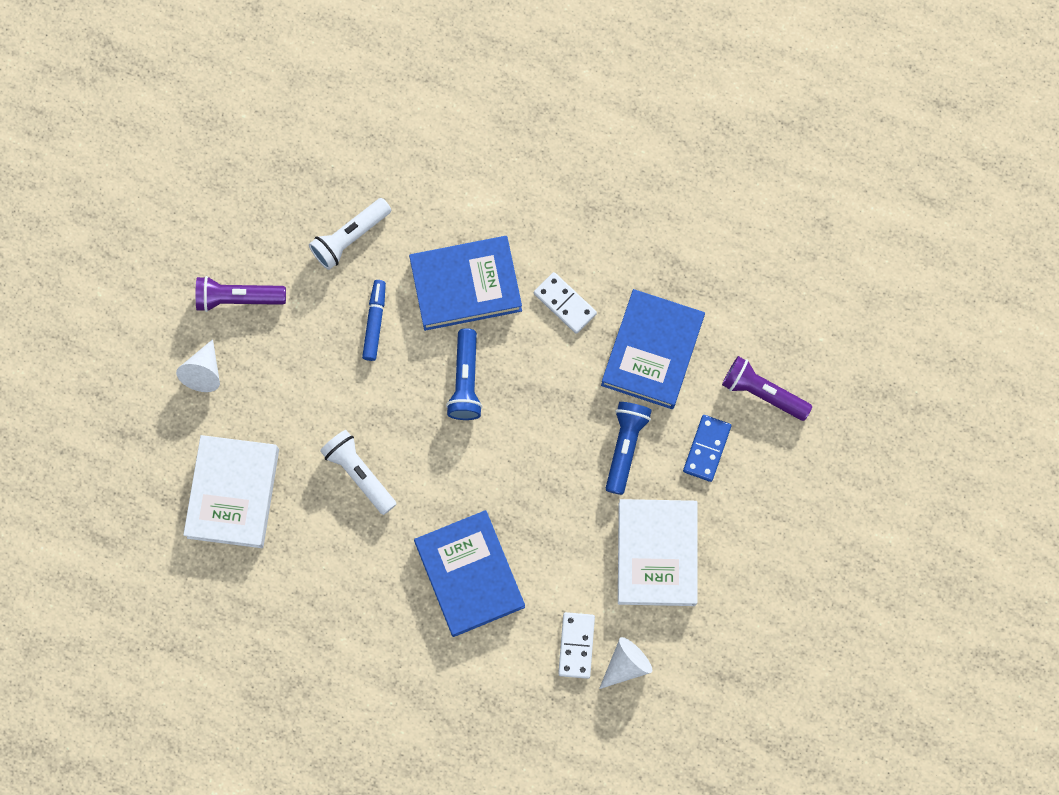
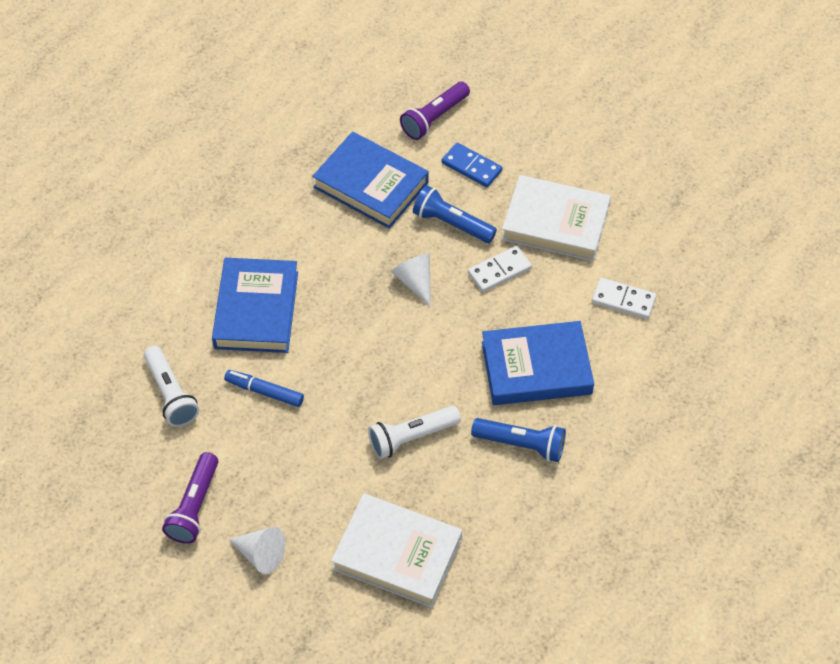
camera: 75 degrees left, 20 degrees down
blue flashlight [446,328,483,420] -> blue flashlight moved to [471,418,566,462]
white domino [534,272,597,334] -> white domino moved to [468,246,532,292]
white cone [599,637,652,689] -> white cone moved to [391,253,431,307]

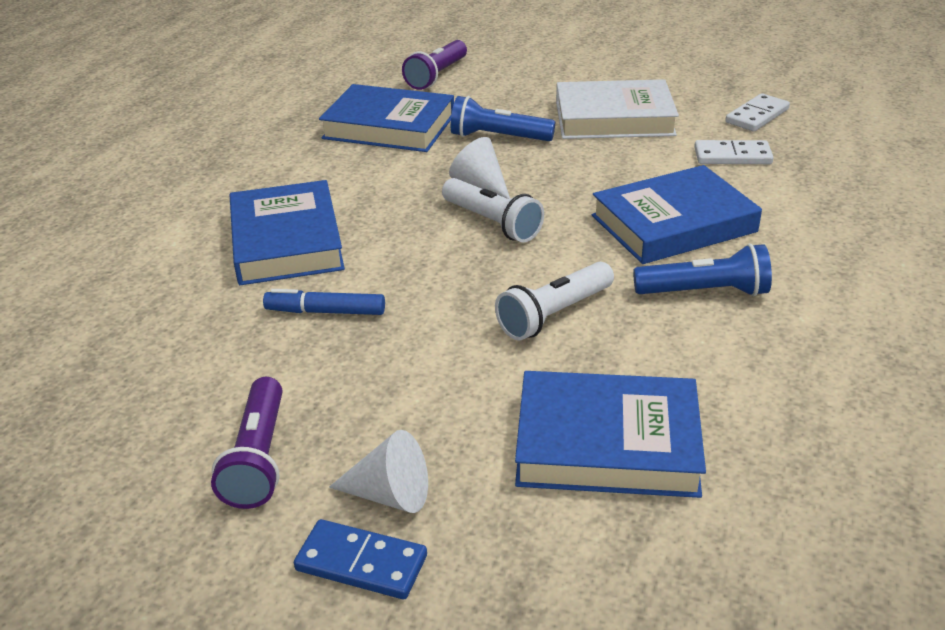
camera: 15 degrees left, 20 degrees down
white flashlight [144,346,199,427] -> white flashlight moved to [442,178,544,242]
white book [331,493,462,608] -> blue book [515,371,706,498]
blue domino [442,143,502,187] -> blue domino moved to [294,519,427,599]
white domino [468,246,532,292] -> white domino moved to [725,93,790,131]

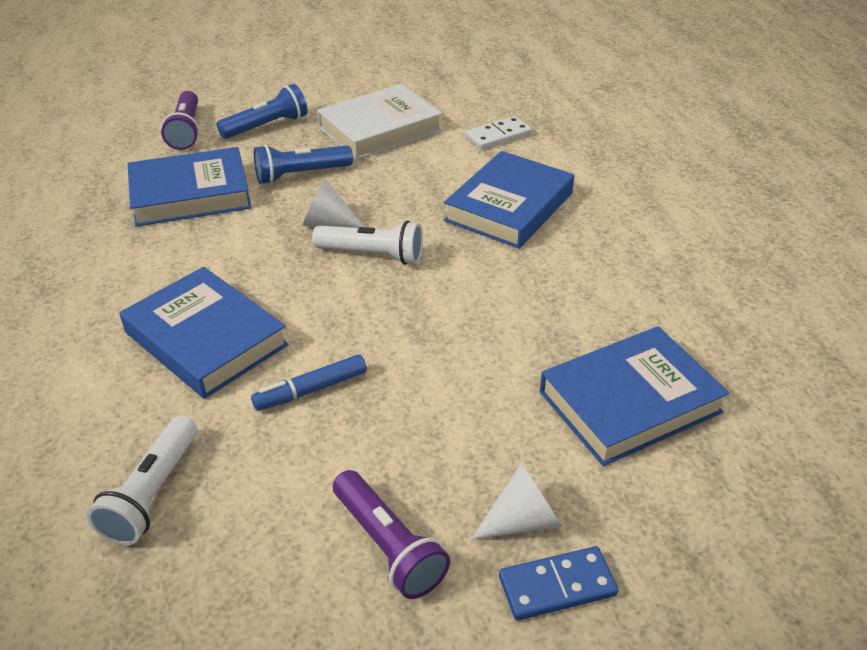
camera: 35 degrees left, 5 degrees up
white flashlight [495,262,614,341] -> white flashlight moved to [87,416,197,545]
blue flashlight [633,244,772,296] -> blue flashlight moved to [216,84,308,139]
white domino [725,93,790,131] -> none

